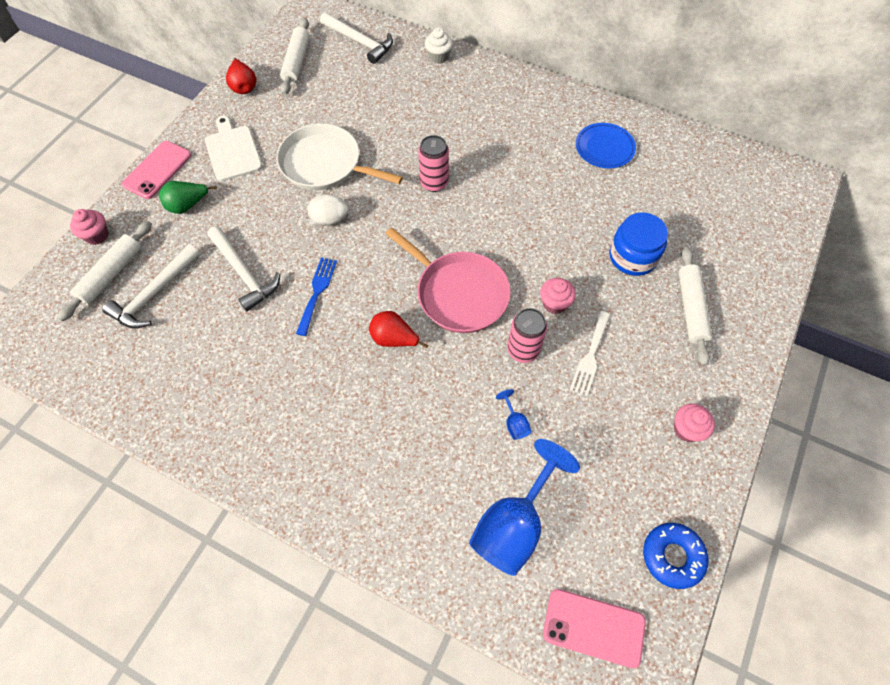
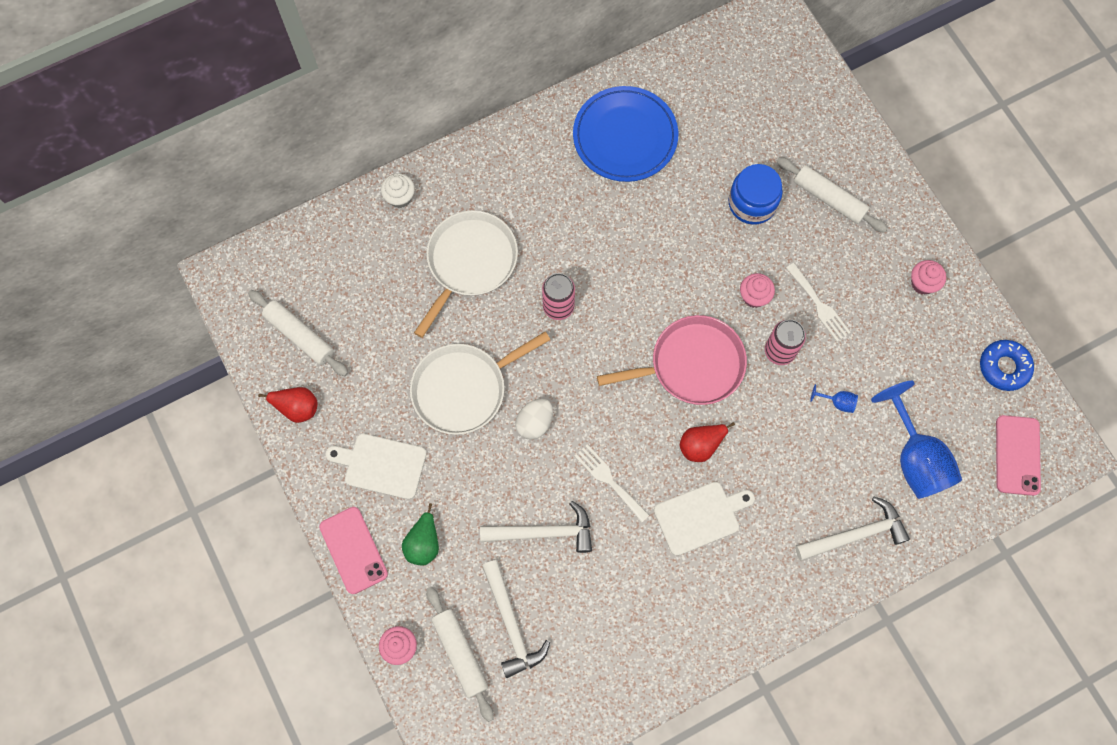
camera: 55 degrees left, 10 degrees up
blue fork [296,257,337,336] -> white fork [575,444,650,522]
white hammer [320,12,393,64] -> white hammer moved to [795,497,910,561]
pink phone [543,589,646,668] -> pink phone turned 45 degrees counterclockwise [996,415,1041,496]
blue plate [576,123,636,168] -> blue plate [573,86,678,182], size x1.61
none -> white pan [414,210,518,338]
none -> white cutting board [654,482,755,556]

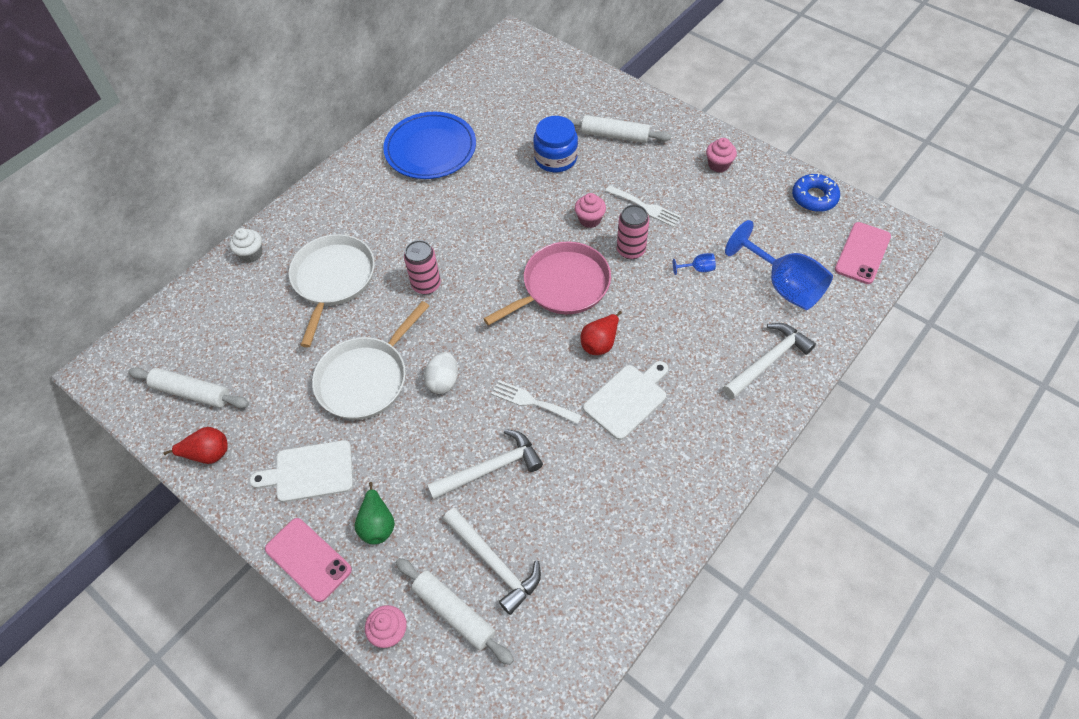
camera: 20 degrees left, 15 degrees down
pink phone [996,415,1041,496] -> pink phone turned 45 degrees clockwise [835,222,891,284]

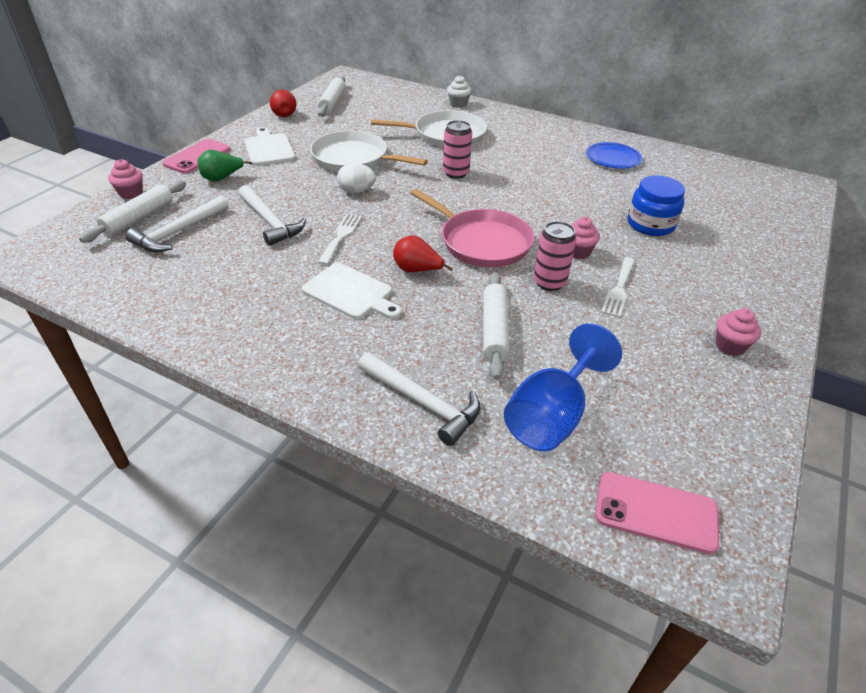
camera: 75 degrees right, 15 degrees down
blue plate [383,112,476,179] -> blue plate [586,142,642,169], size x0.62
white rolling pin [565,115,671,143] -> white rolling pin moved to [483,272,510,380]
blue goblet [673,253,716,275] -> none
blue donut [792,174,840,212] -> none

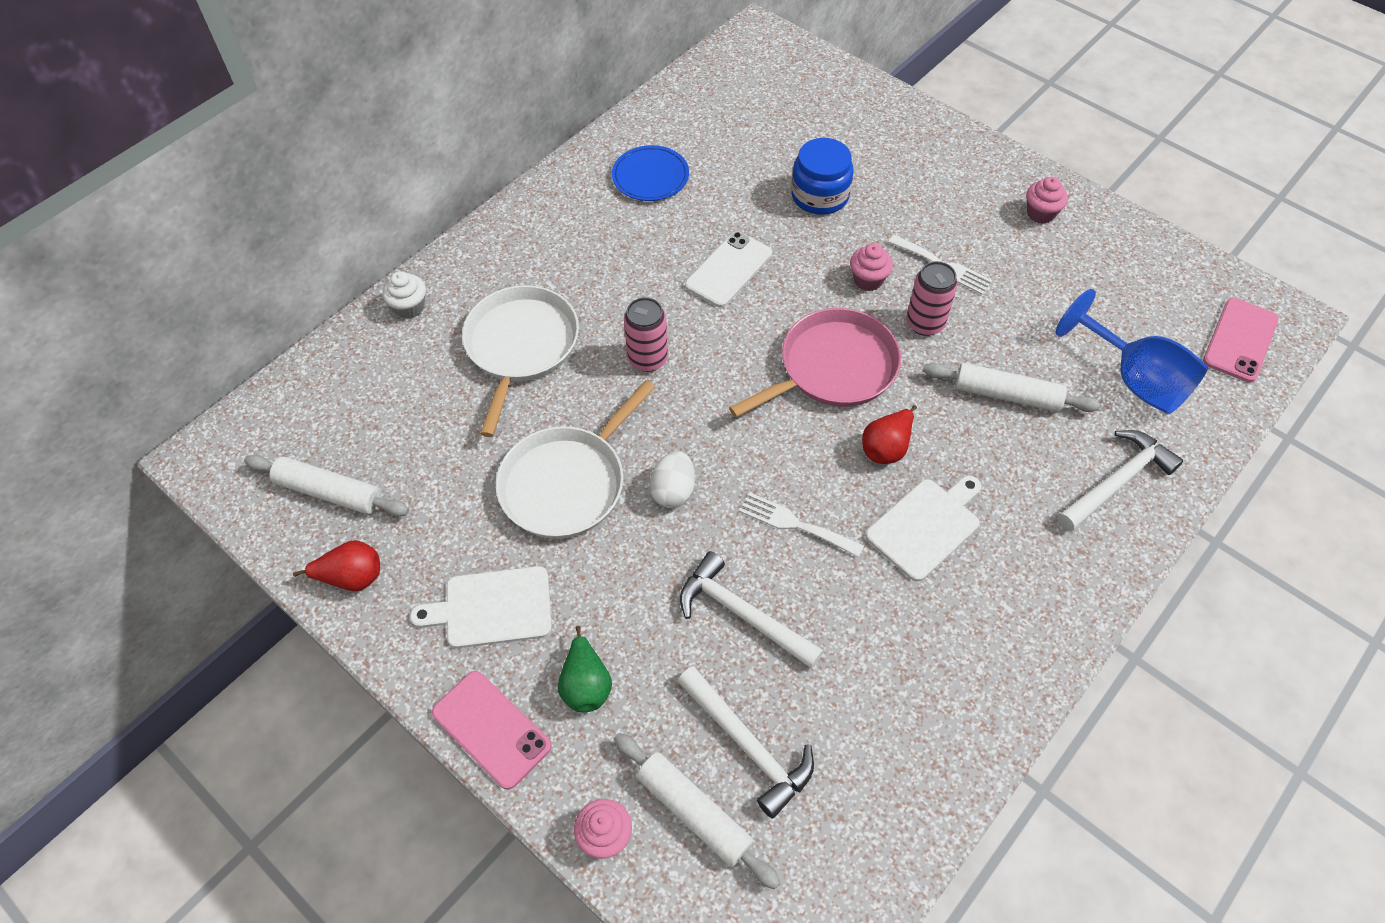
camera: 75 degrees left, 15 degrees up
white hammer [238,185,306,246] -> white hammer turned 120 degrees counterclockwise [680,551,824,669]
none -> white phone [685,231,772,308]

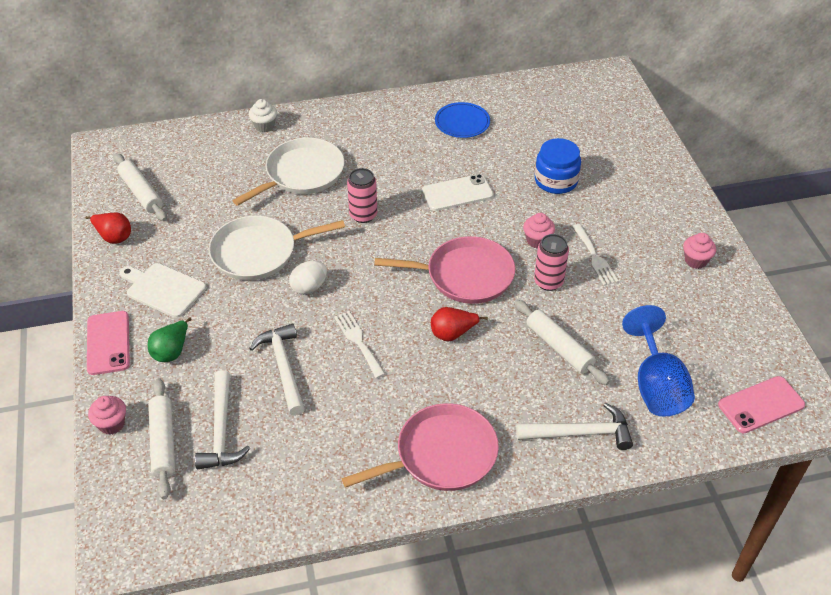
camera: 35 degrees right, 10 degrees down
white cutting board [866,475,981,582] -> none
none -> pink pan [341,403,499,491]

